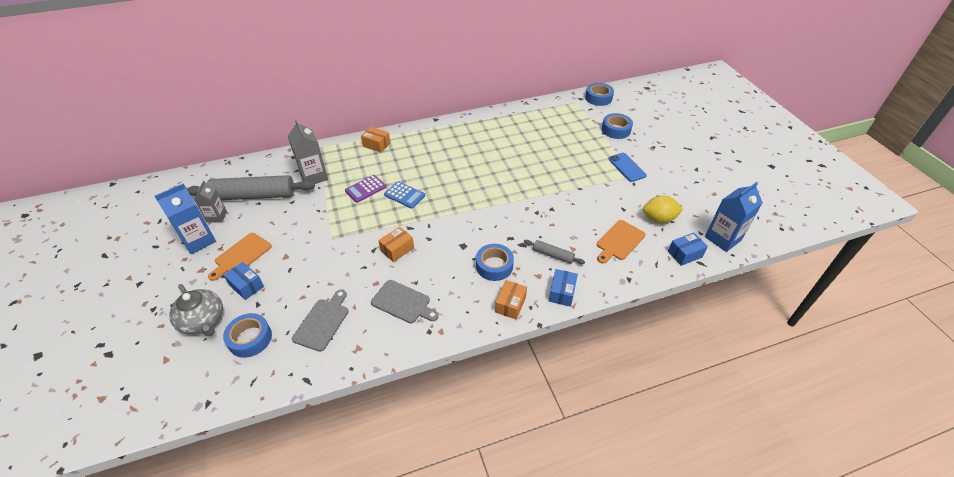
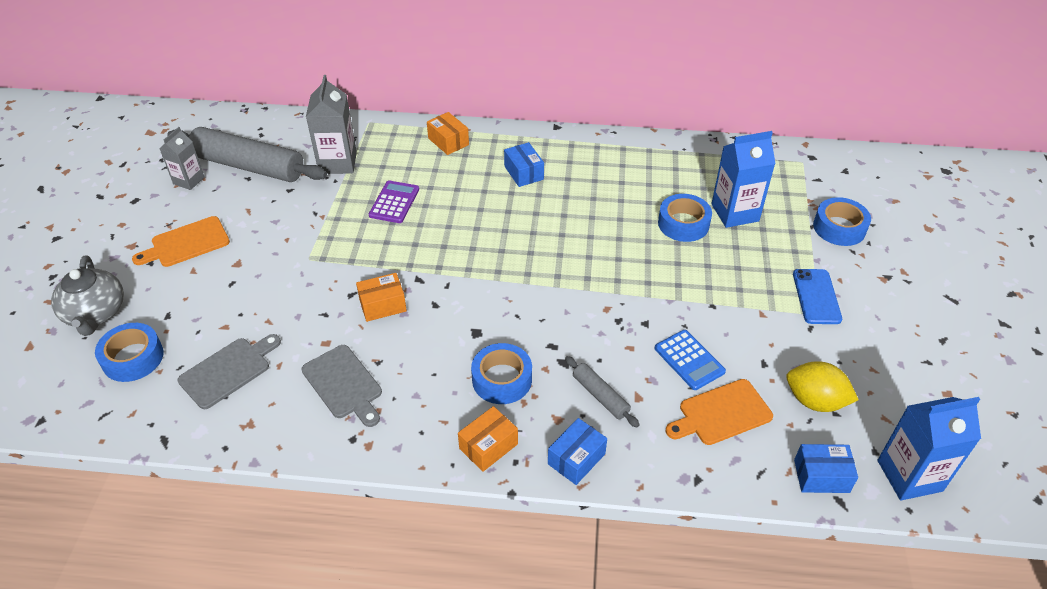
camera: 25 degrees right, 0 degrees up
blue carton [154,184,216,254] -> blue carton moved to [711,131,776,228]
blue box [223,262,264,300] -> blue box moved to [504,142,544,187]
purple calculator [345,175,386,203] -> purple calculator turned 120 degrees clockwise [369,180,419,223]
blue calculator [384,181,425,209] -> blue calculator moved to [655,330,726,390]
blue tape [585,83,614,106] -> blue tape moved to [658,194,712,242]

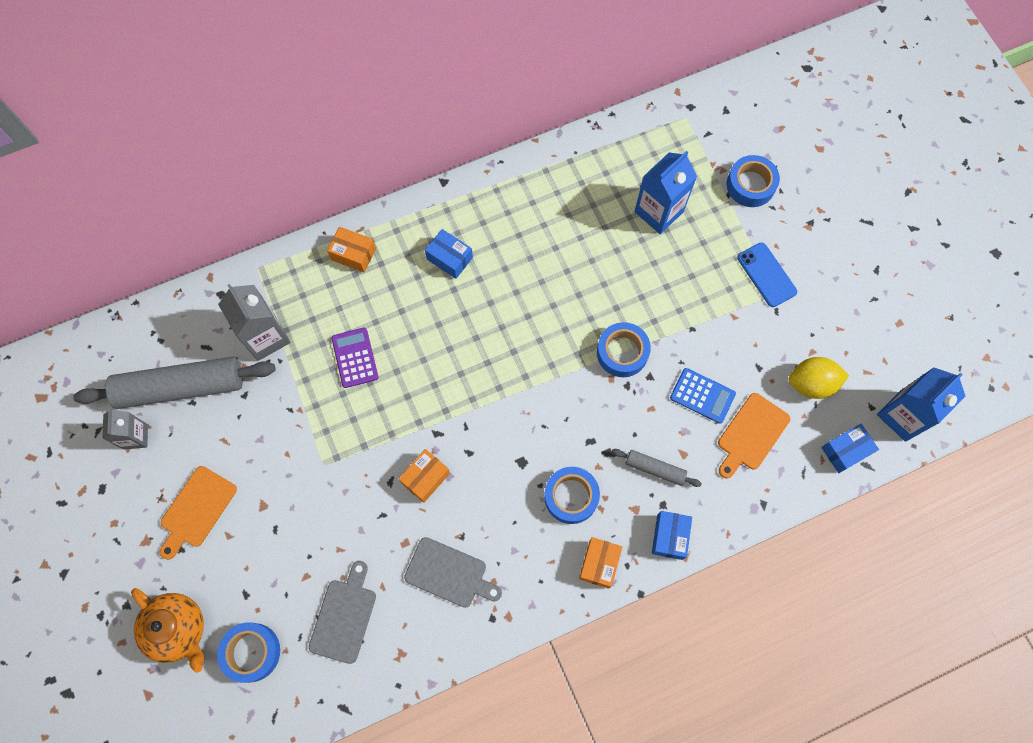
camera: 30 degrees left, 25 degrees up
grey teapot [51,255,124,336] -> orange teapot [131,588,205,673]
blue tape [658,194,712,242] -> blue tape moved to [597,322,651,377]

